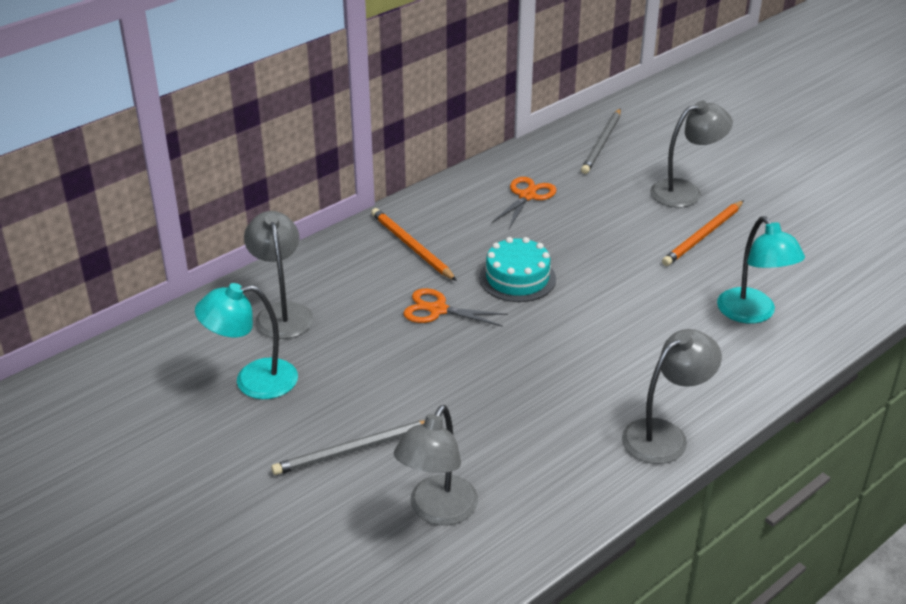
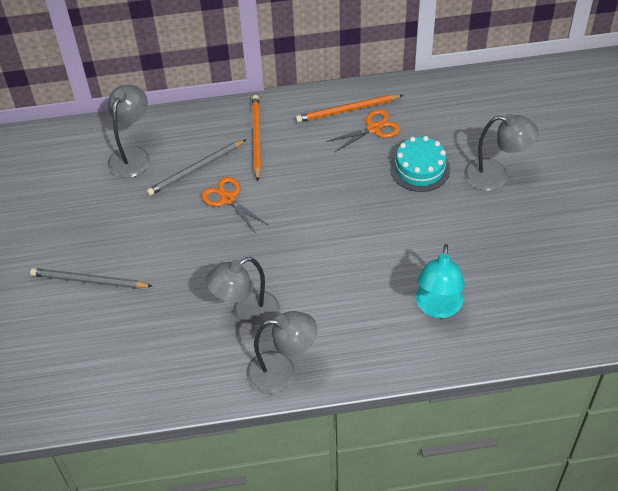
camera: 35 degrees right, 15 degrees up
turquoise lamp [195,283,298,399] -> none
grey lamp [394,405,478,525] -> grey lamp moved to [206,257,280,330]
turquoise cake [479,237,556,302] -> turquoise cake moved to [390,136,450,192]
grey pencil [581,109,621,174] -> grey pencil moved to [146,139,247,196]
orange pencil [662,200,744,266] -> orange pencil moved to [296,95,403,122]

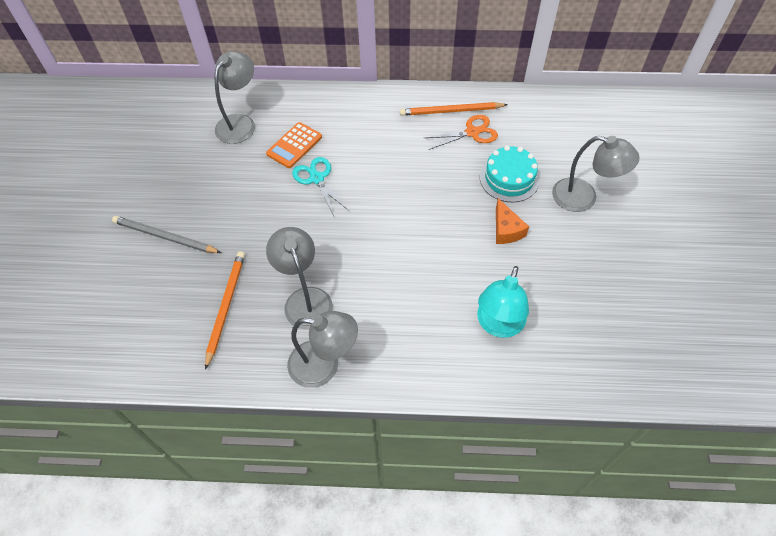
camera: 10 degrees right, 5 degrees up
grey pencil [146,139,247,196] -> orange calculator [266,122,322,168]
orange scissors [201,177,268,232] -> turquoise scissors [292,157,349,216]
grey lamp [206,257,280,330] -> grey lamp turned 90 degrees clockwise [266,227,333,329]
orange pencil [252,95,261,181] -> orange pencil moved to [205,252,245,370]
none -> orange cheese [496,198,529,244]

